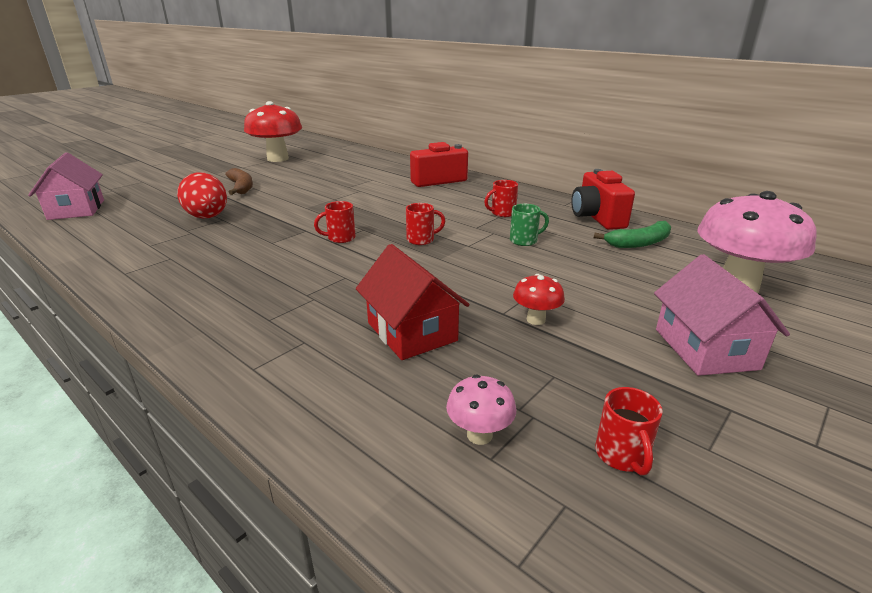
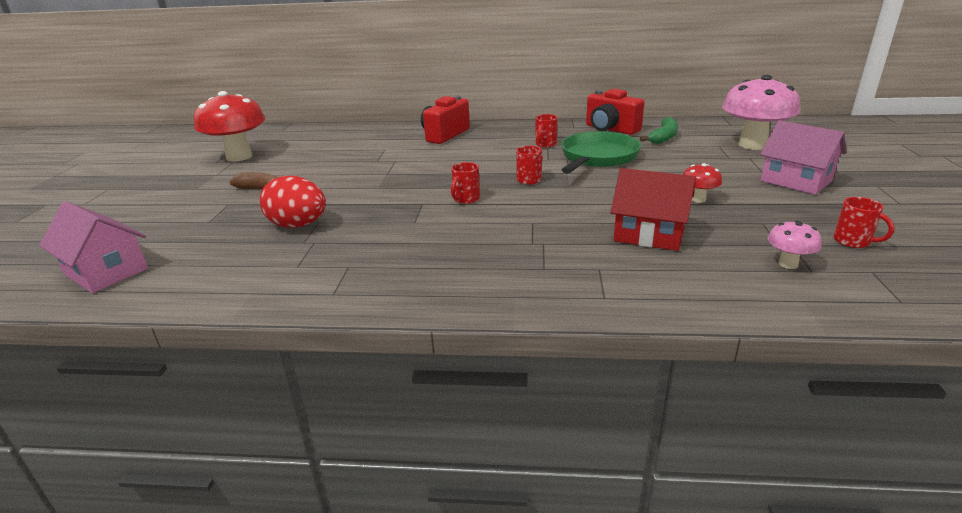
camera: 35 degrees left, 0 degrees up
green mug [510,204,549,246] -> green pan [561,131,641,173]

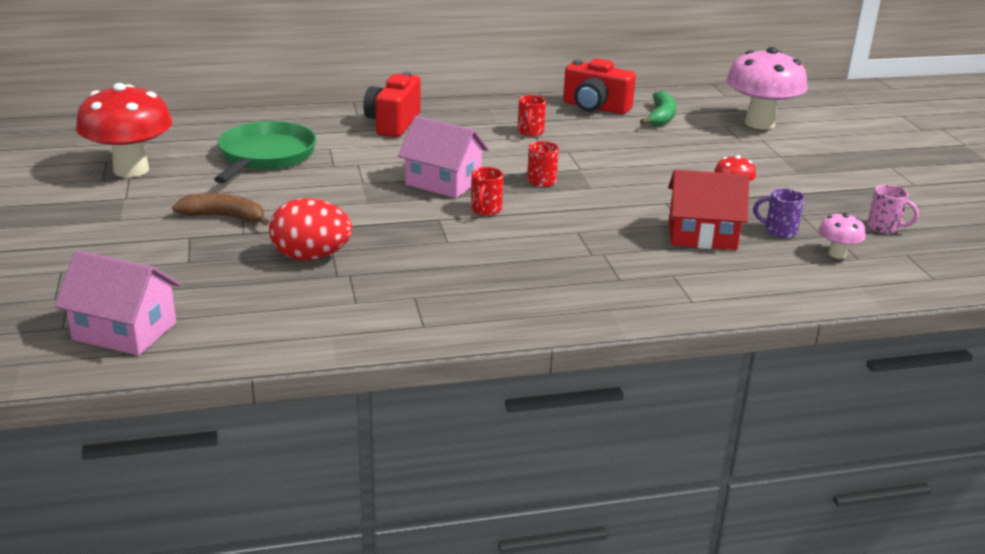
camera: 20 degrees left, 0 degrees up
green pan [561,131,641,173] -> green pan moved to [214,121,317,183]
pink house [760,120,846,195] -> pink house moved to [398,116,489,198]
red mug [833,197,895,248] -> pink mug [867,185,919,234]
none -> purple mug [753,188,805,238]

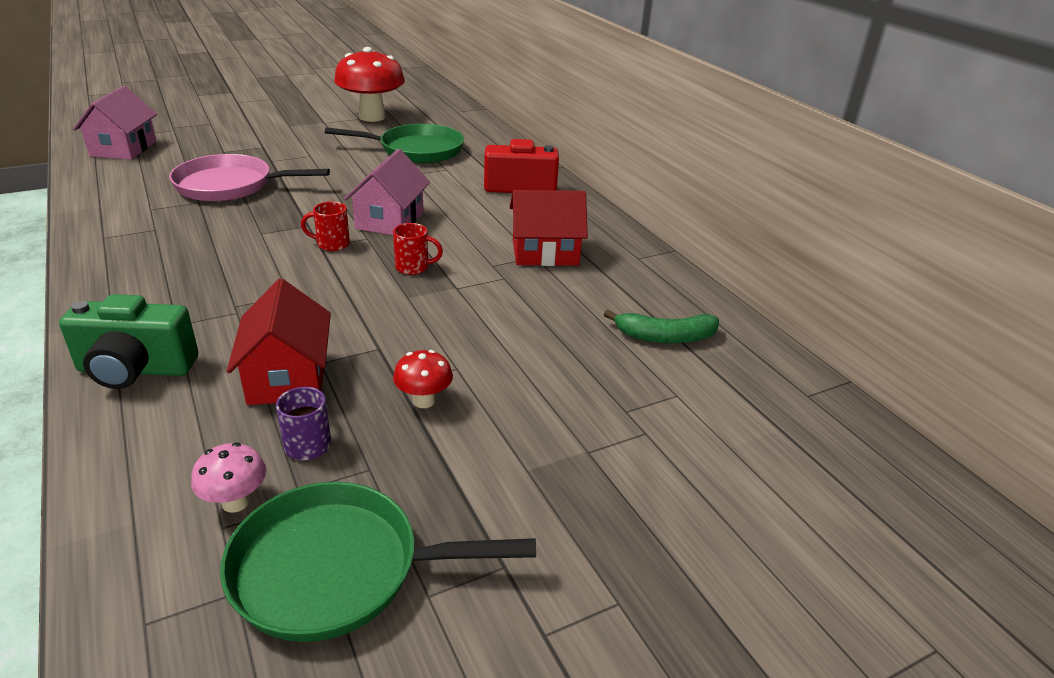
camera: 75 degrees right, 5 degrees up
brown banana [172,193,269,226] -> none
red egg [269,198,352,260] -> pink pan [169,154,330,202]
red mug [518,95,546,137] -> red house [510,190,588,266]
red camera [563,58,636,114] -> none
pink mushroom [726,47,808,129] -> none
pink mug [867,185,919,234] -> green pan [220,482,536,642]
none -> green camera [59,294,199,389]

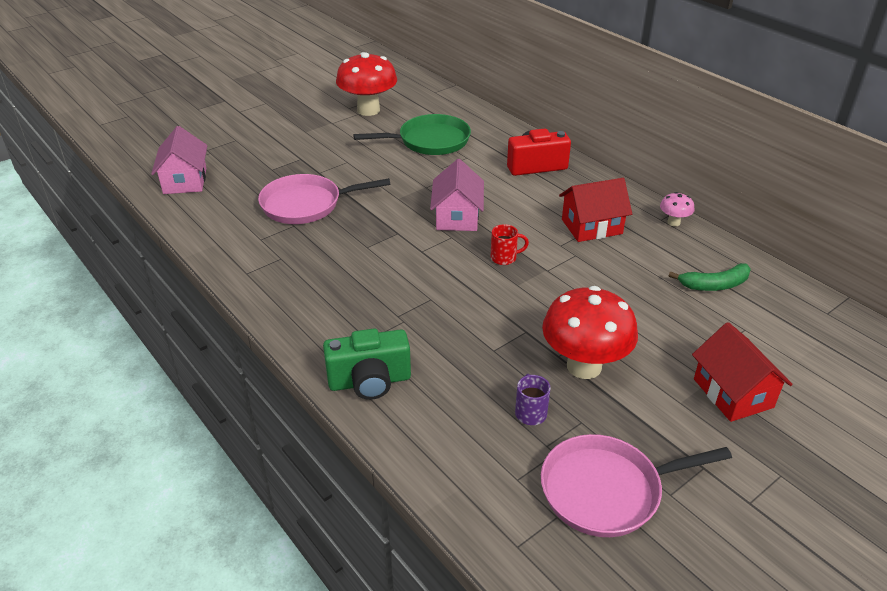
camera: 10 degrees left, 5 degrees up
pink mushroom [191,442,266,513] -> pink mushroom moved to [660,192,695,226]
green pan [220,482,536,642] -> pink pan [541,434,732,537]
red house [227,279,331,405] -> red house moved to [692,322,793,422]
red mug [301,201,350,251] -> none
red mushroom [393,350,453,408] -> red mushroom [542,286,638,379], size x2.21

